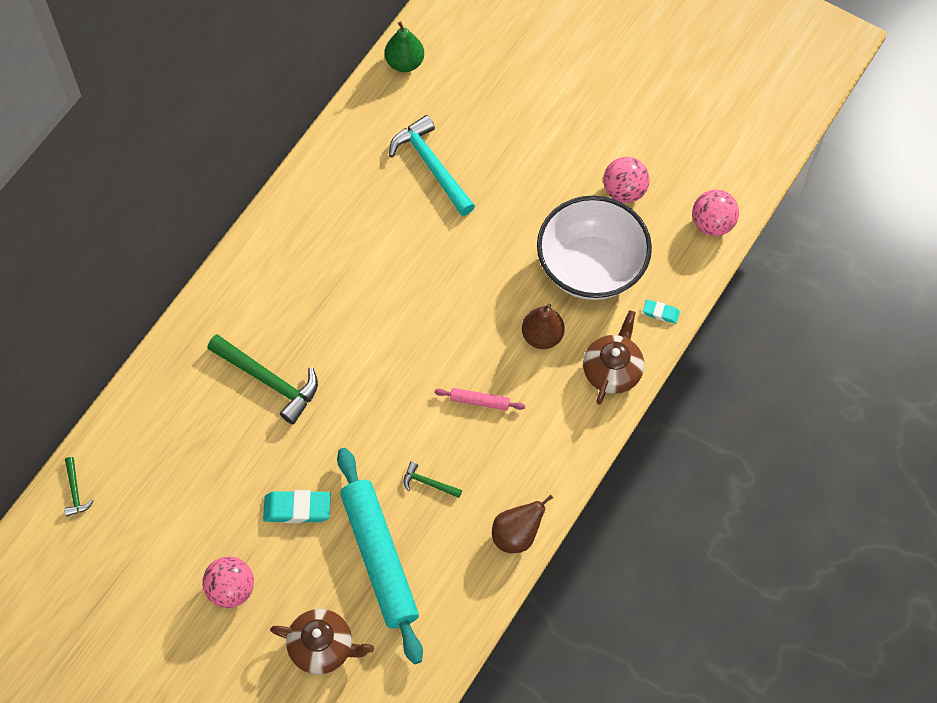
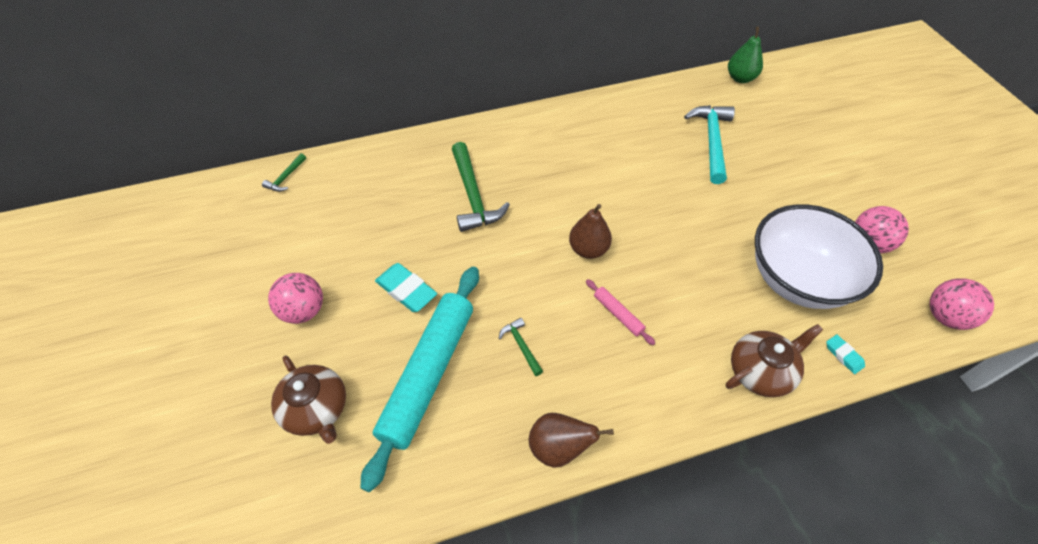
camera: 40 degrees right, 10 degrees down
brown pear [522,303,565,349] -> brown pear moved to [569,204,612,259]

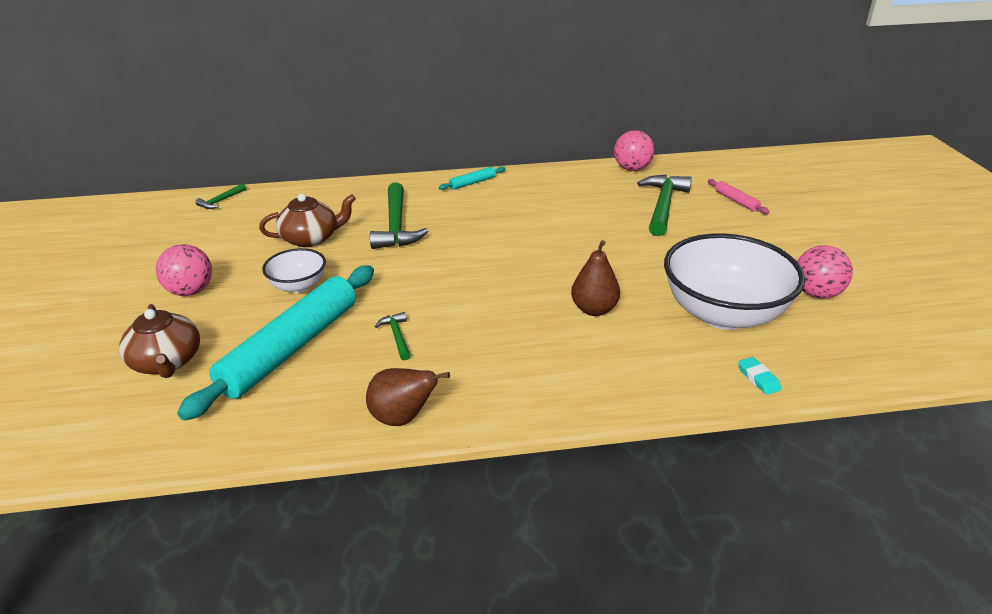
camera: 10 degrees right, 20 degrees down
turquoise eraser [375,263,437,312] -> white bowl [262,248,326,293]
brown pear [569,204,612,259] -> brown pear moved to [571,240,620,316]
pink rolling pin [586,279,655,345] -> pink rolling pin moved to [708,179,769,214]
turquoise hammer [684,105,735,184] -> green hammer [637,175,692,236]
brown teapot [726,324,823,397] -> brown teapot moved to [259,194,356,247]
green pear [728,27,763,83] -> none
pink ball [930,278,994,330] -> pink ball moved to [614,130,655,171]
none -> turquoise rolling pin [439,166,505,190]

